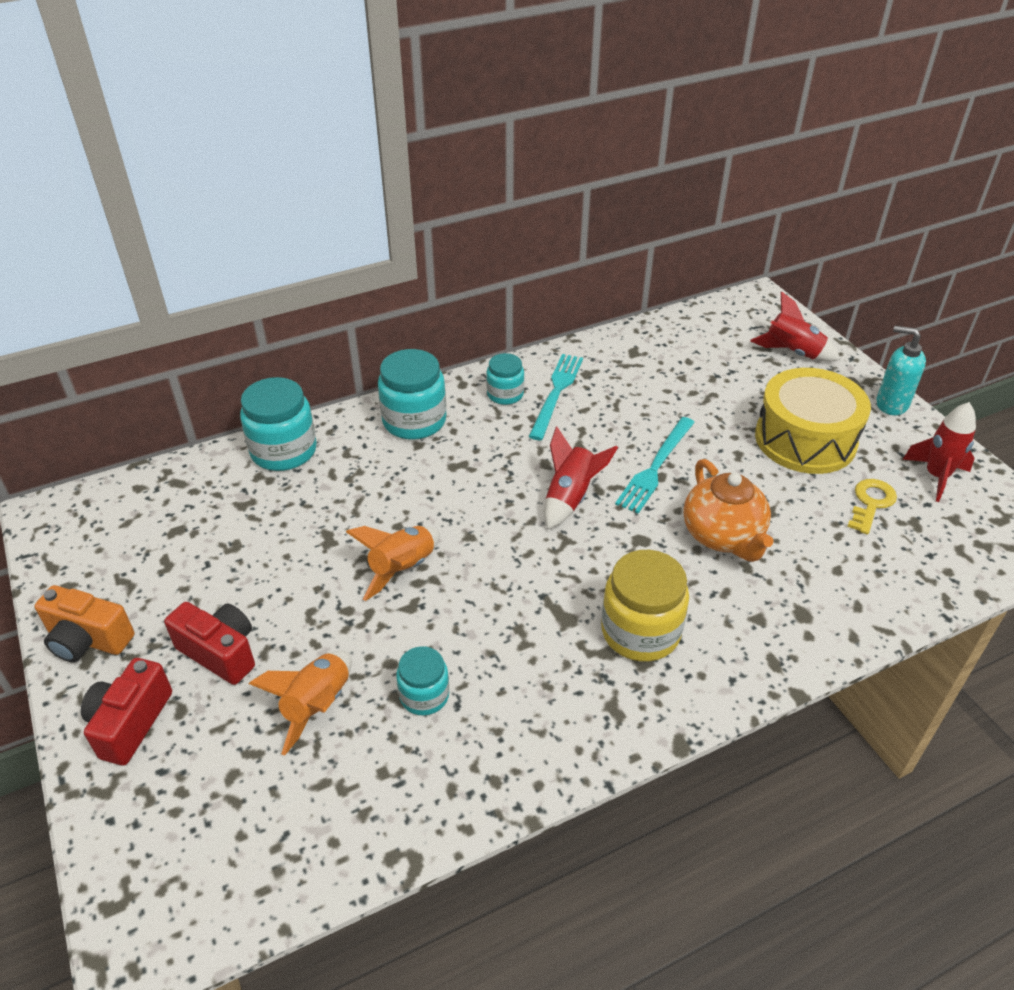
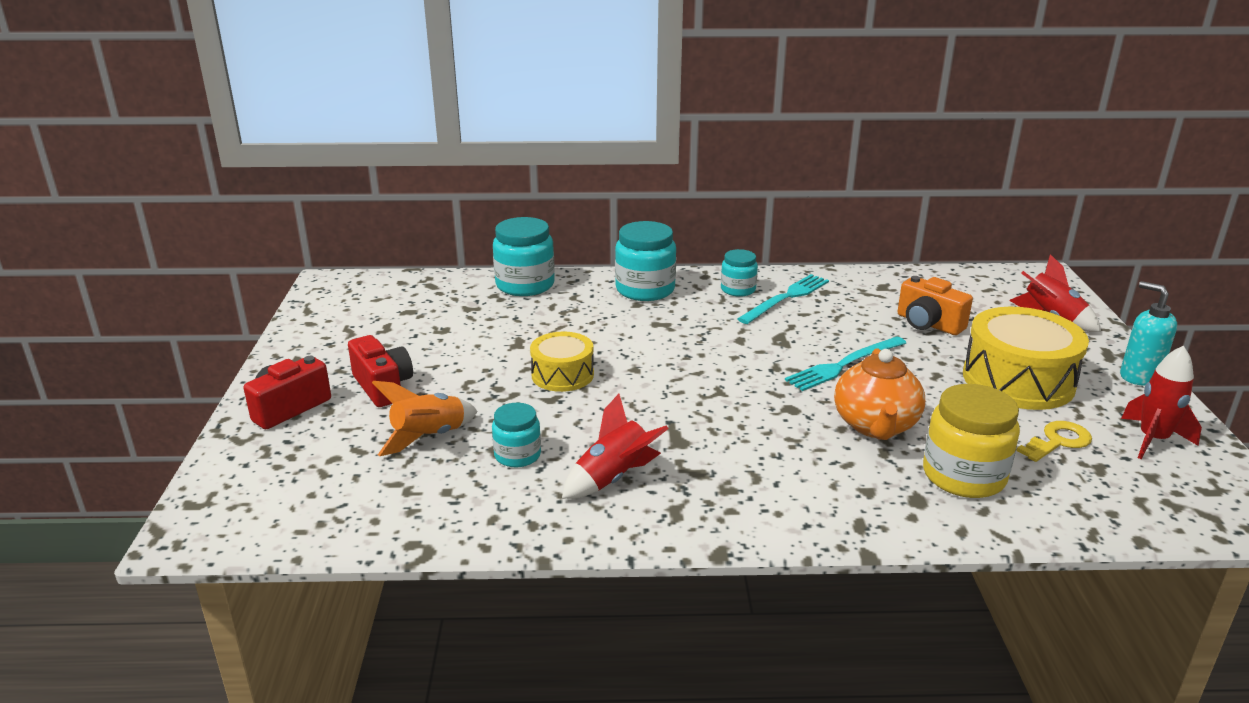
camera: 25 degrees right, 15 degrees down
orange camera [35,585,134,662] -> orange camera moved to [897,276,973,335]
orange rocket [346,526,440,601] -> yellow drum [530,331,594,392]
red rocket [544,426,618,529] -> red rocket moved to [562,394,669,499]
yellow jar [601,550,689,662] -> yellow jar moved to [923,384,1020,498]

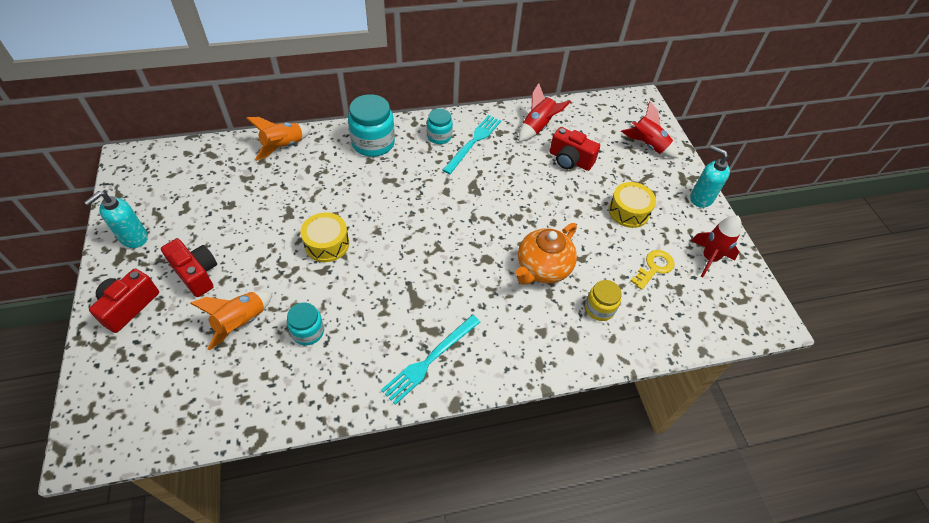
camera: 15 degrees left, 25 degrees up
turquoise jar [493,217,555,296] -> orange rocket [246,117,311,161]
red rocket [562,394,669,499] -> red rocket moved to [519,83,571,142]
turquoise fork [785,336,906,391] -> turquoise fork moved to [381,315,480,405]
orange teapot [834,348,925,440] -> orange teapot turned 45 degrees clockwise [515,223,577,284]
orange camera [897,276,973,335] -> red camera [550,127,600,171]
yellow jar [923,384,1020,498] -> yellow jar [585,280,622,321], size x0.59
yellow drum [963,307,1089,410] -> yellow drum [608,182,656,228], size x0.59
none -> turquoise soap dispenser [84,191,148,248]

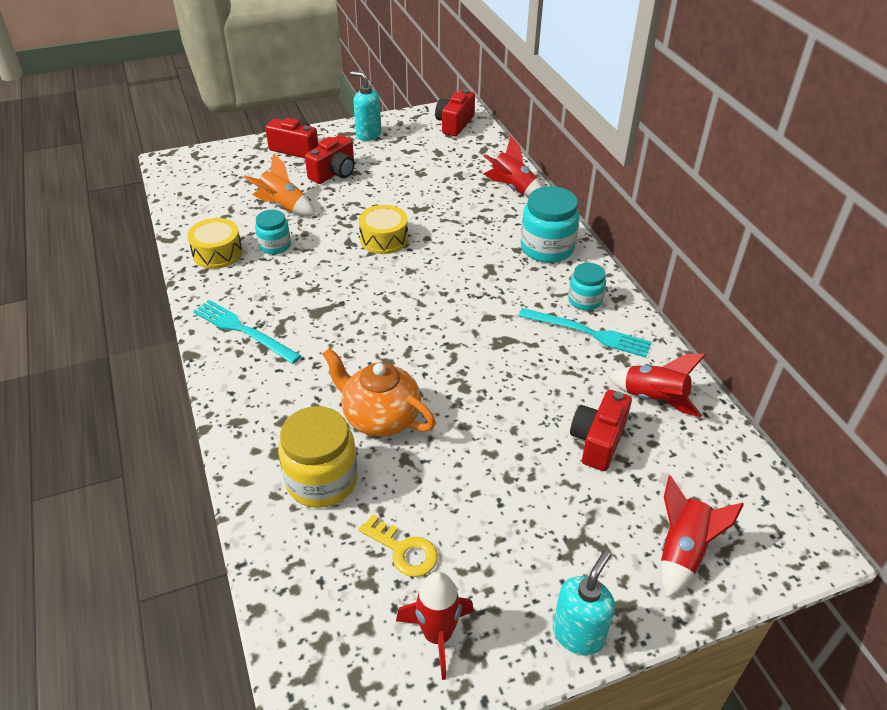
camera: 85 degrees right, 10 degrees down
orange rocket [246,117,311,161] -> red rocket [483,135,542,197]
yellow jar [585,280,622,321] -> yellow jar [278,406,358,508], size x1.69
yellow drum [608,182,656,228] -> yellow drum moved to [187,218,243,269]
none -> red camera [435,89,475,136]

